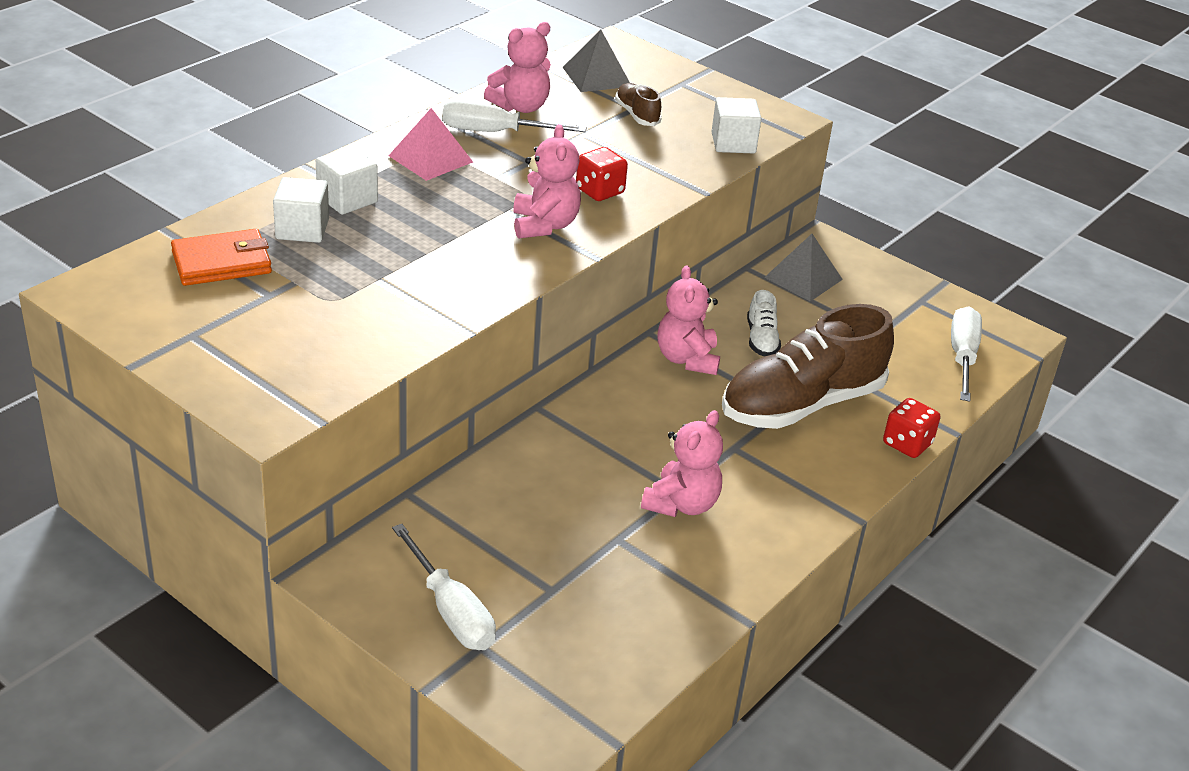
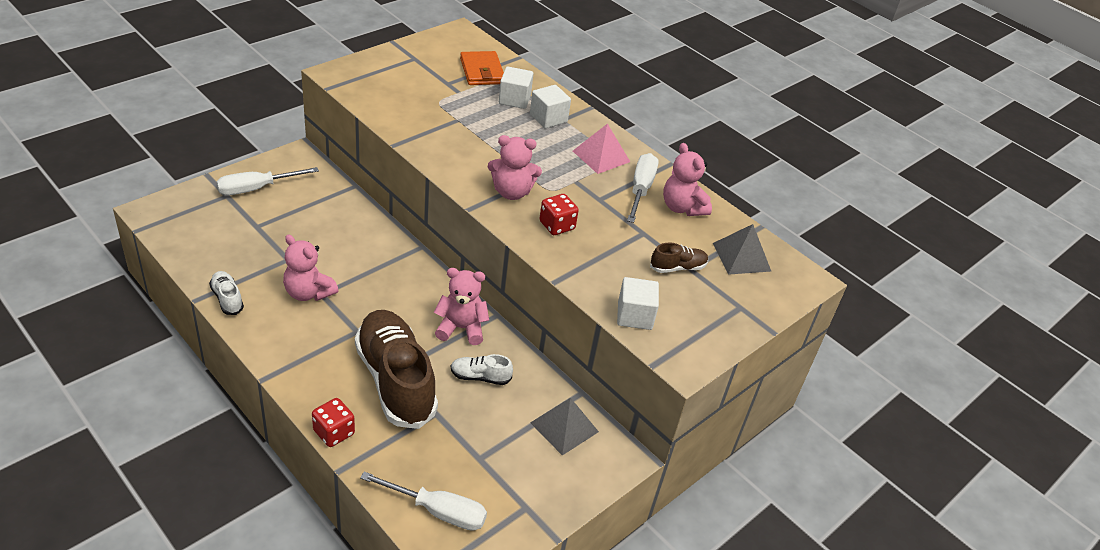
camera: 95 degrees right, 5 degrees up
none -> white shoe [209,271,244,315]

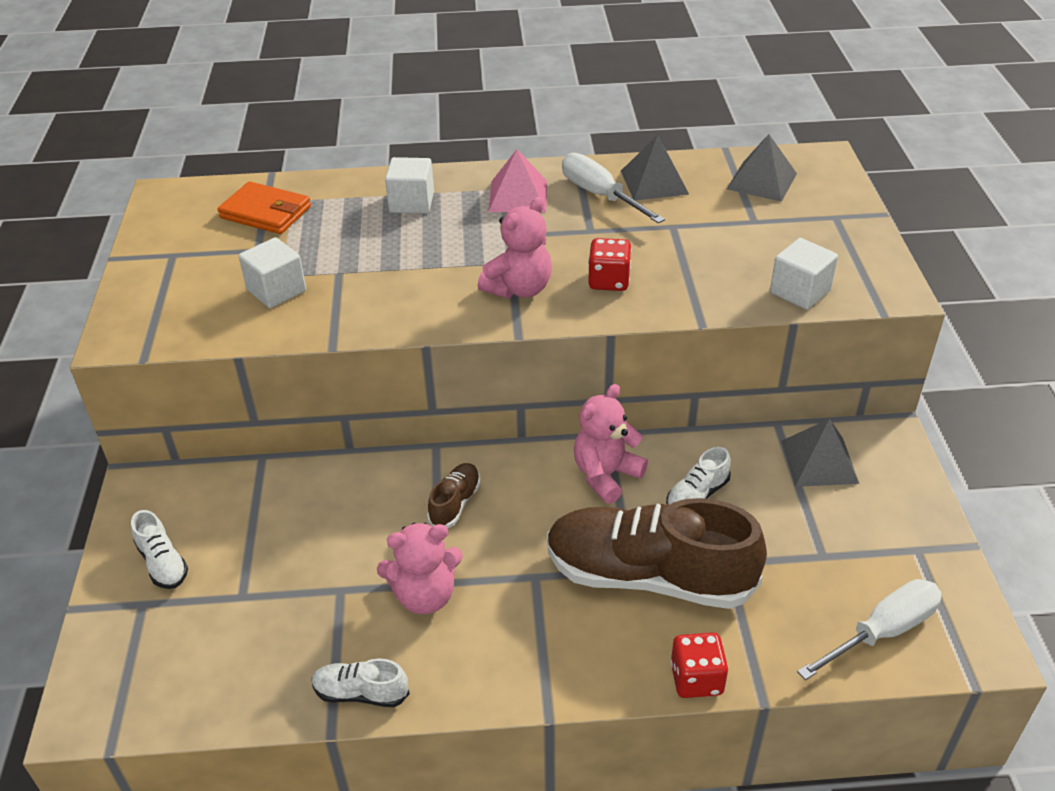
camera: 45 degrees left, 0 degrees up
white screwdriver [216,167,319,195] -> white shoe [131,510,188,589]
white cube [499,66,534,109] -> white cube moved to [239,237,306,308]
brown shoe [650,243,708,273] -> brown shoe moved to [427,463,481,528]
pink teddy bear [663,143,712,216] -> grey pyramid [621,135,689,201]

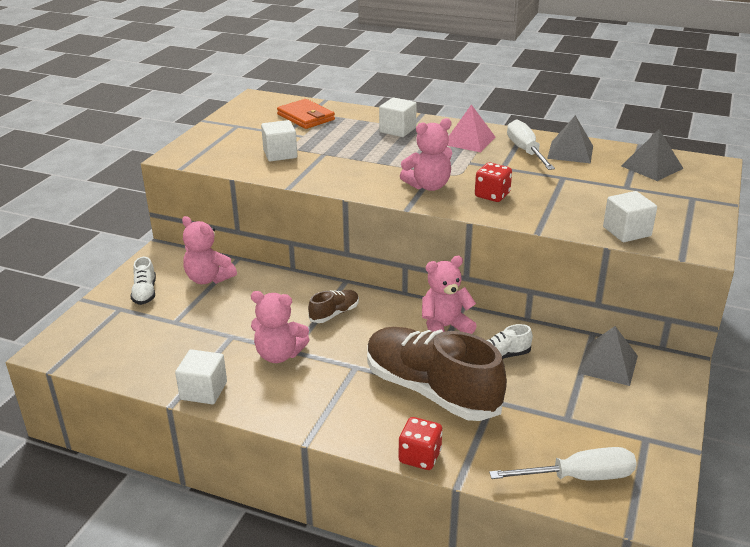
camera: 25 degrees right, 10 degrees down
white shoe [312,659,410,707] -> white cube [175,349,227,404]
none -> pink teddy bear [182,216,237,284]

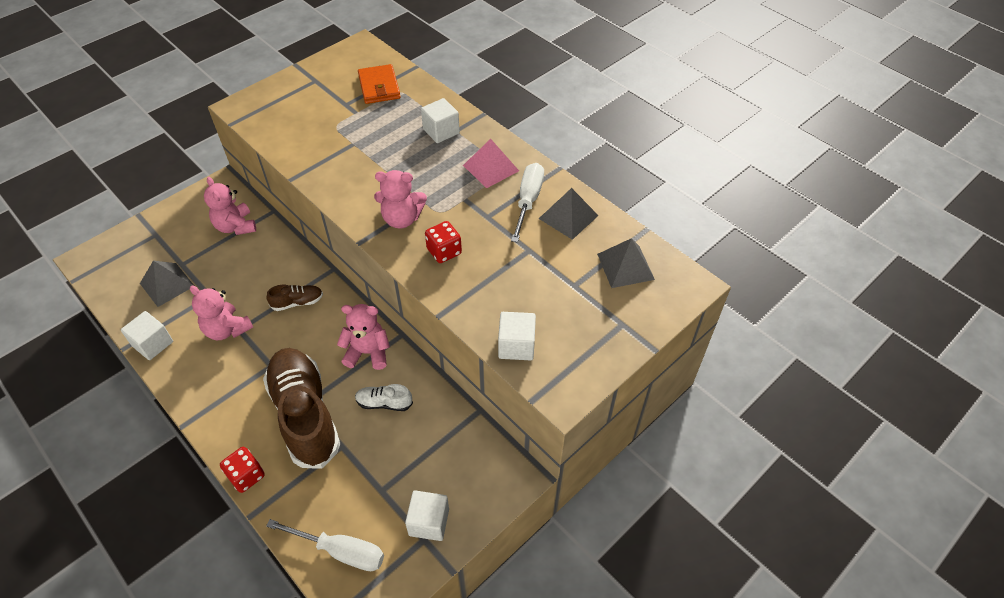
camera: 25 degrees right, 20 degrees up
white shoe [130,257,156,305] -> none
white cube [261,120,298,161] -> white cube moved to [405,490,449,541]
grey pyramid [578,326,638,386] -> grey pyramid moved to [140,261,194,307]

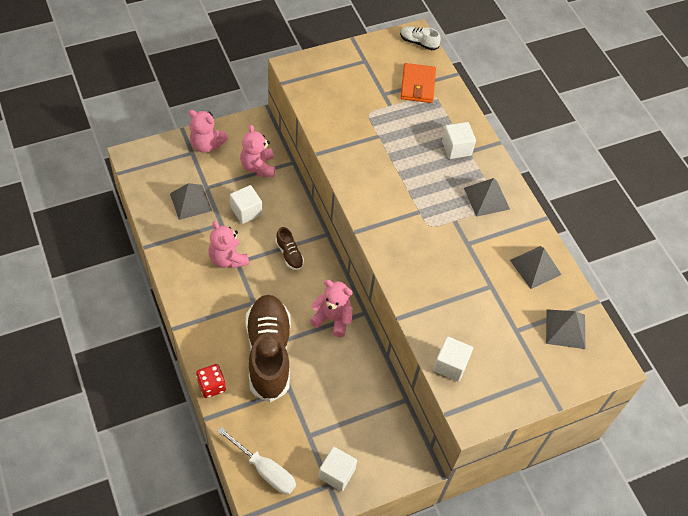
camera: 15 degrees right, 5 degrees up
white cube [121,311,173,360] -> white cube moved to [230,185,262,224]
brown shoe [266,285,323,311] -> brown shoe turned 60 degrees clockwise [276,227,304,270]
white shoe [355,384,413,411] -> white shoe moved to [400,26,441,50]
pink teddy bear [374,170,427,229] -> pink teddy bear moved to [189,110,228,153]
red dice [425,221,462,263] -> none
pink pyramid [463,139,519,188] -> grey pyramid [464,178,510,217]
white screwdriver [511,163,544,243] -> none

